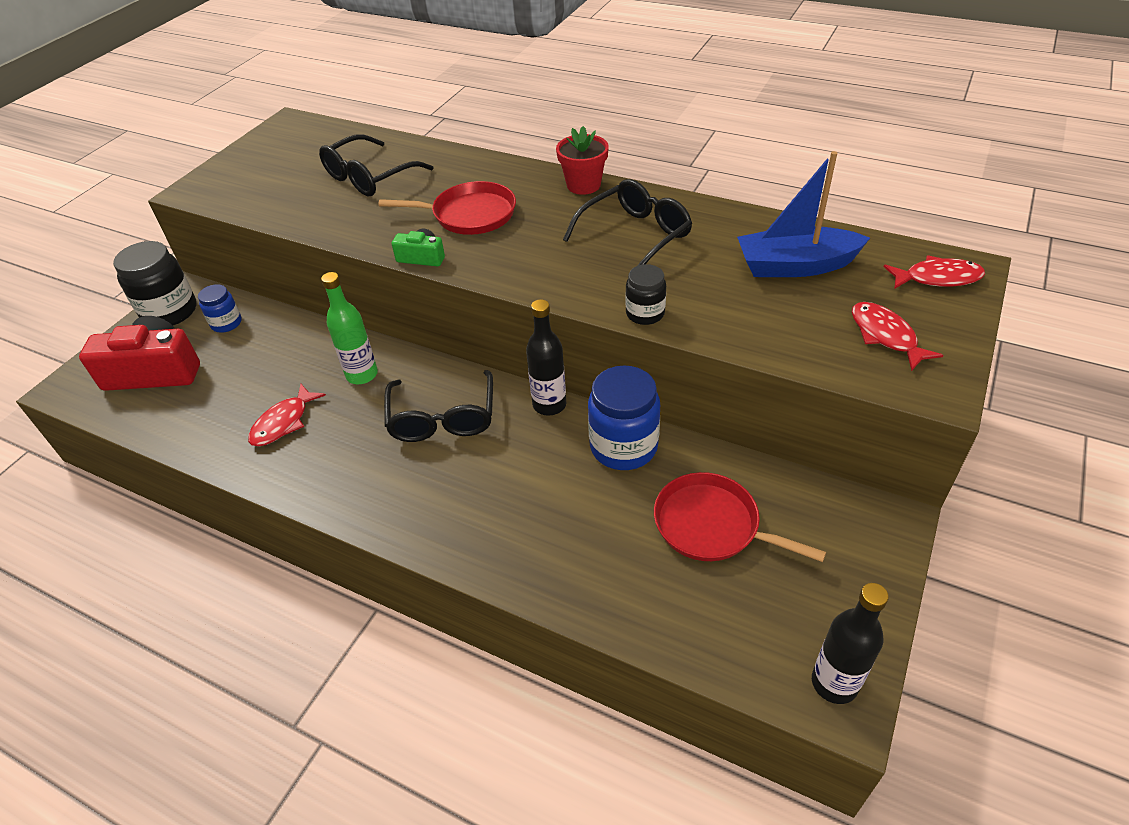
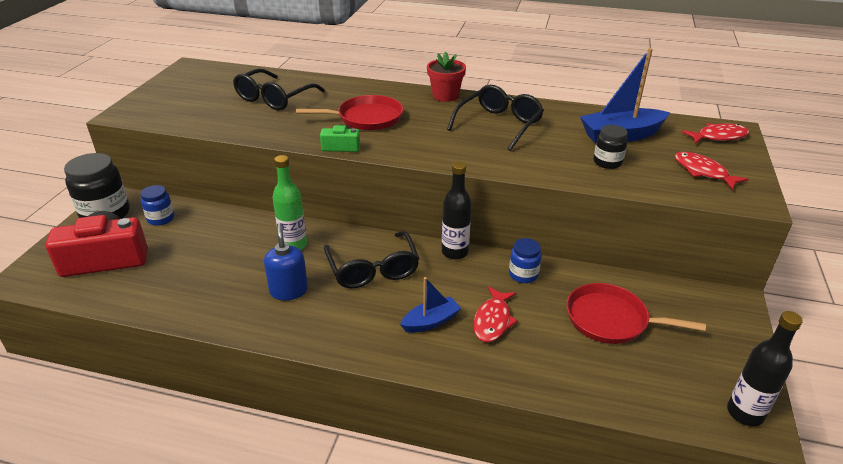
camera: 15 degrees left, 10 degrees down
red fish [248,384,326,446] -> red fish moved to [473,286,518,342]
blue jar [588,366,660,470] -> blue jar [509,238,542,283], size x0.55
black jar [625,264,666,325] -> black jar moved to [594,125,628,169]
none -> blue soap dispenser [264,223,308,300]
none -> blue boat [400,277,461,333]

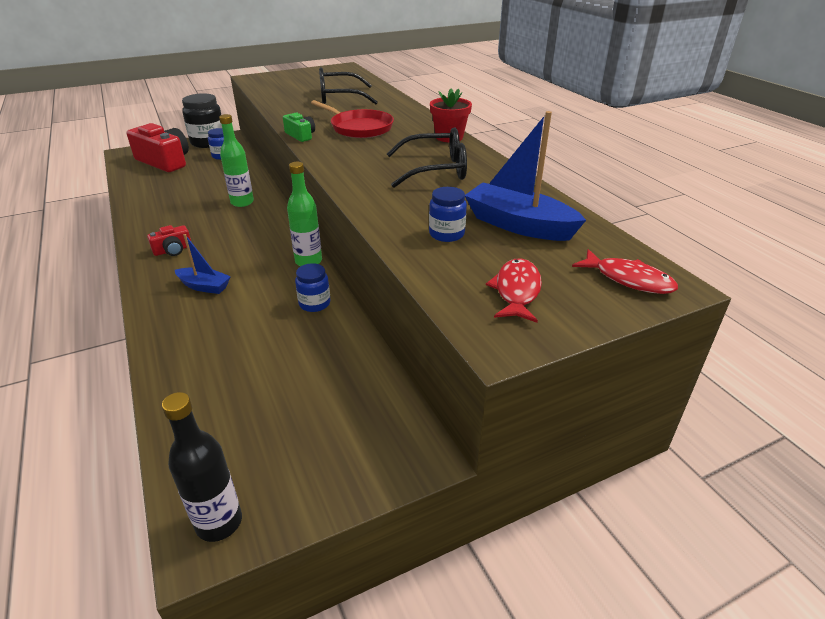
camera: 50 degrees right, 0 degrees up
blue soap dispenser [264,223,308,300] -> none
black glasses [324,231,419,289] -> none
black bottle [442,162,472,260] -> green bottle [287,162,322,266]
red fish [473,286,518,342] -> none
red pan [566,283,706,344] -> none
black jar [594,125,628,169] -> blue jar [429,187,467,242]
none -> red camera [147,225,191,256]

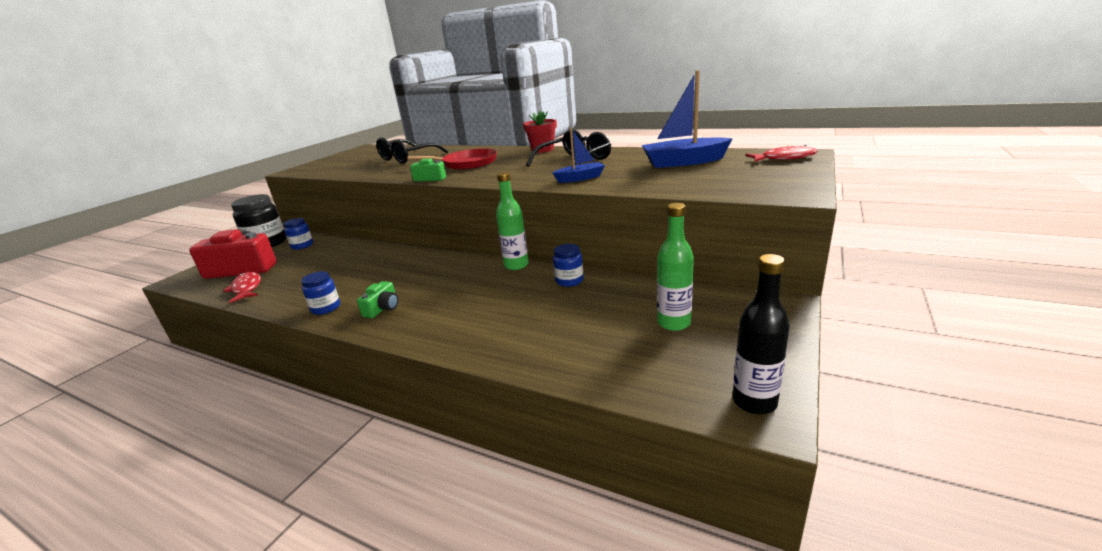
camera: 35 degrees left, 10 degrees down
red camera [147,225,191,256] -> green camera [357,281,398,318]
blue boat [175,234,231,294] -> blue boat moved to [553,128,605,183]
green bottle [219,114,254,207] -> green bottle moved to [657,203,694,331]
blue jar [429,187,467,242] -> blue jar moved to [301,271,340,315]
red fish [486,258,542,323] -> red fish moved to [223,272,261,303]

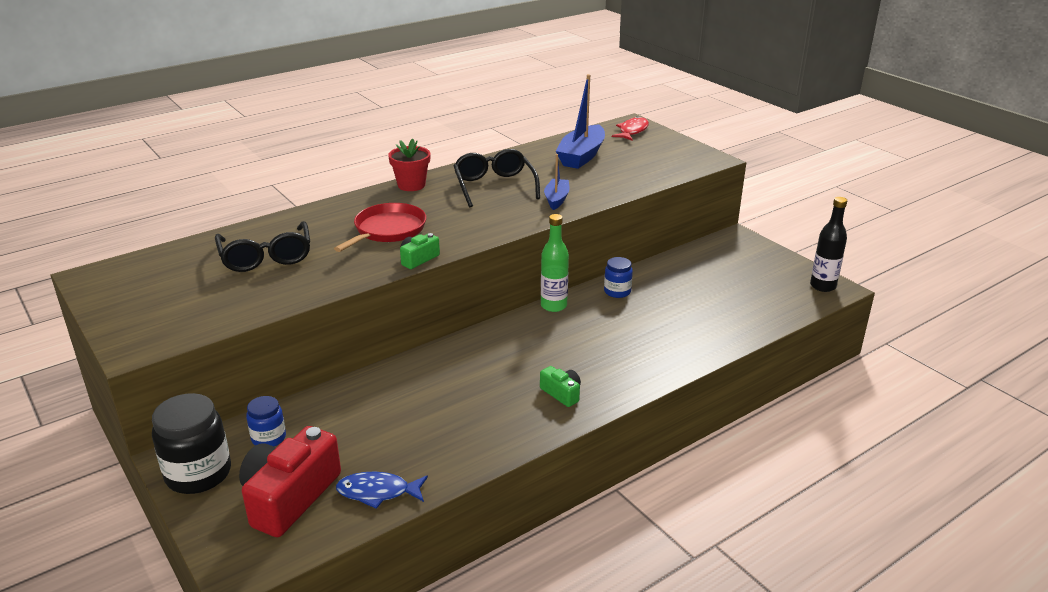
camera: 65 degrees left, 5 degrees up
red fish [223,272,261,303] -> blue fish [336,472,428,509]
blue jar [301,271,340,315] -> none
green bottle [657,203,694,331] -> none

